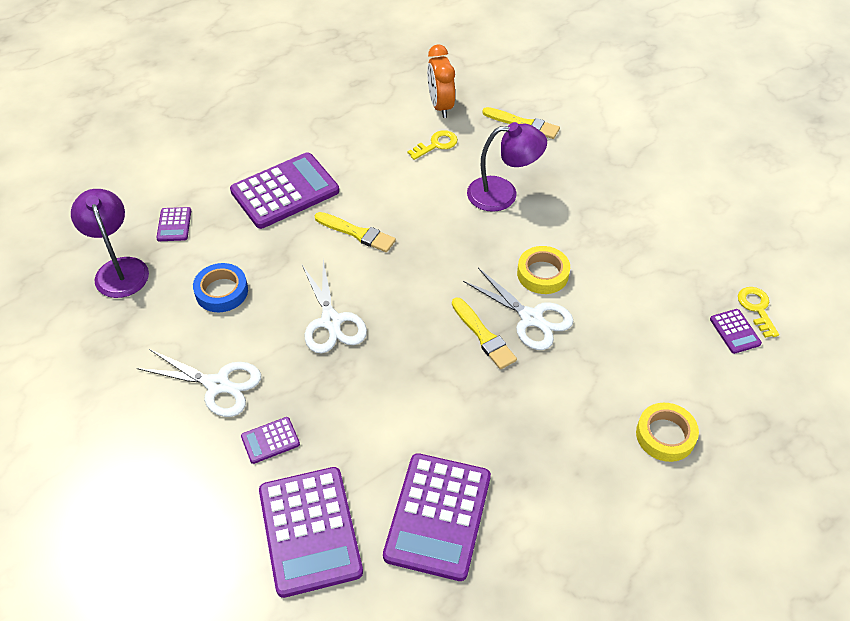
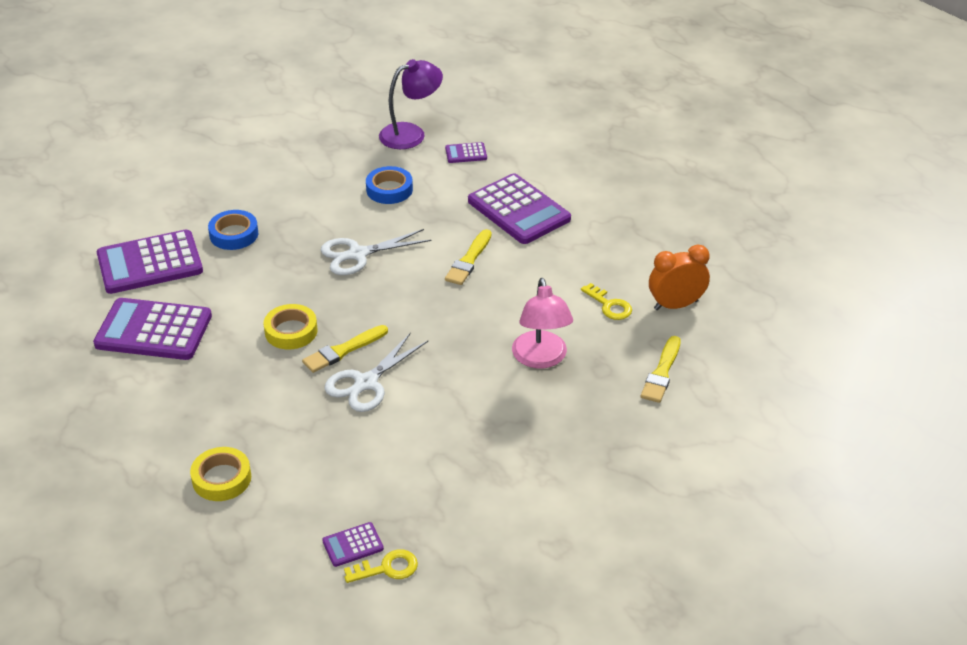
camera: 85 degrees right, 10 degrees down
white scissors [137,349,261,417] -> none
purple calculator [241,417,300,464] -> blue tape [208,210,258,250]
purple lamp [467,122,547,212] -> pink lamp [512,278,573,368]
yellow tape [517,246,570,294] -> yellow tape moved to [263,304,318,350]

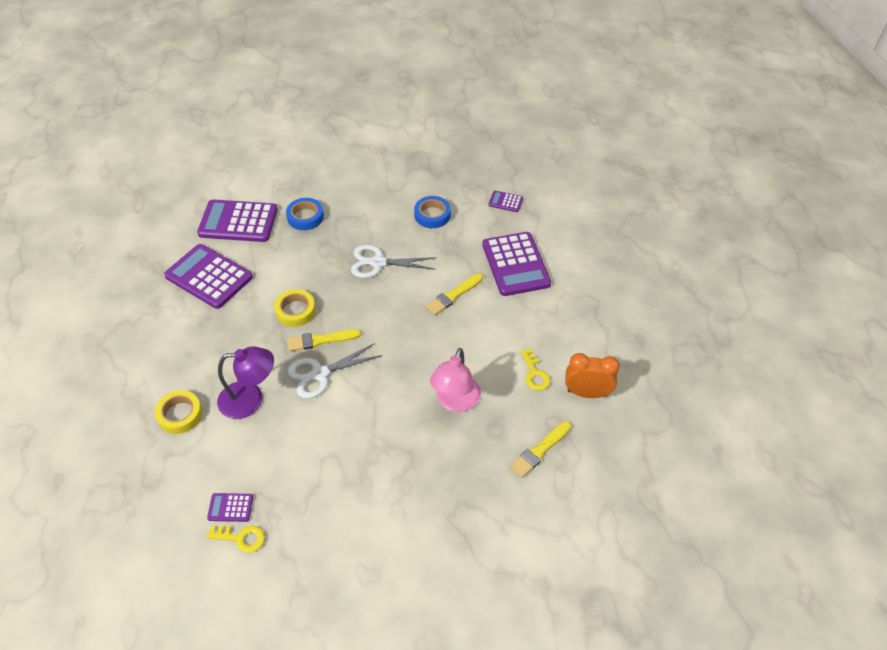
camera: 25 degrees right, 10 degrees up
purple lamp [379,59,443,149] -> purple lamp moved to [217,347,274,419]

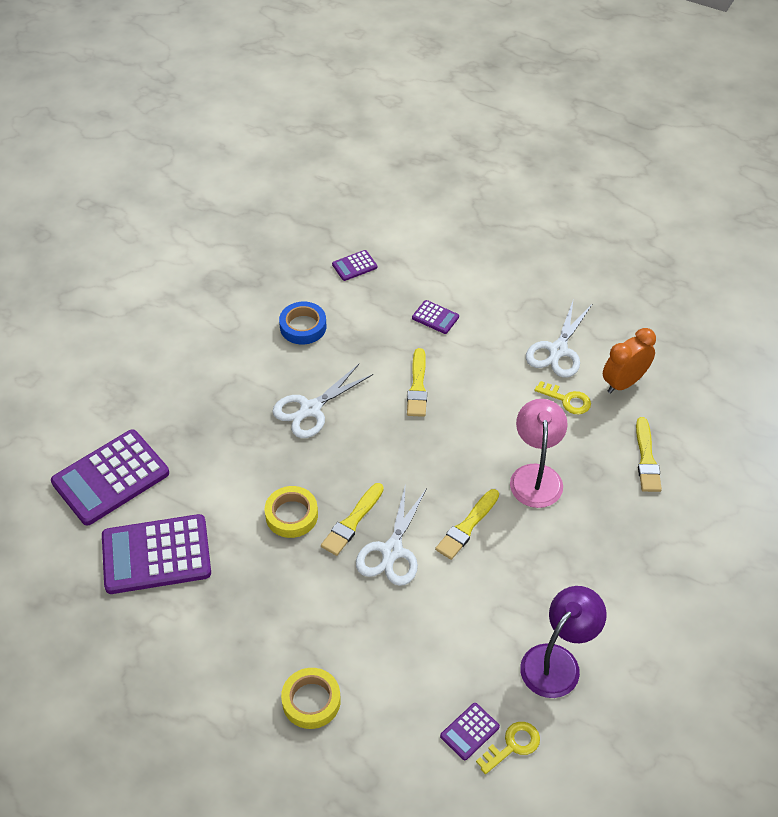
camera: 45 degrees left, 0 degrees up
purple lamp [217,347,274,419] -> purple lamp moved to [520,586,607,698]
blue tape [286,198,324,230] -> none
pink lamp [430,348,481,412] -> pink lamp turned 150 degrees counterclockwise [510,399,568,508]
purple calculator [482,232,551,296] -> purple calculator [412,300,459,334], size x0.45
none -> yellow brush [435,489,499,560]
none -> white scissors [526,301,592,378]

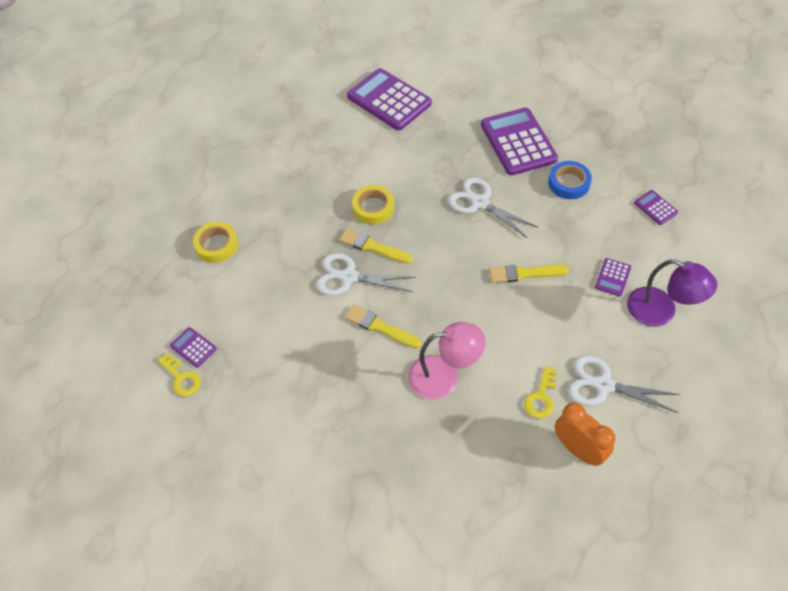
camera: 85 degrees right, 5 degrees up
purple calculator [102,514,211,594] -> purple calculator moved to [481,107,558,176]
purple lamp [520,586,607,698] -> purple lamp moved to [627,259,717,327]
yellow brush [636,417,662,492] -> none

